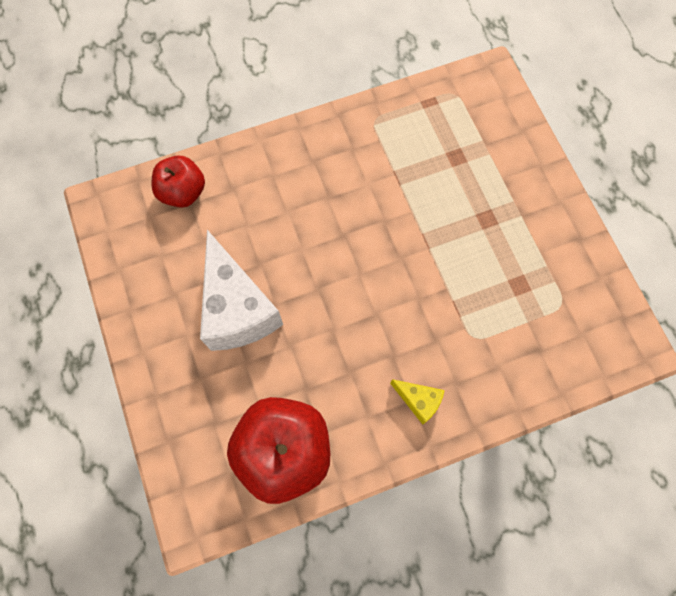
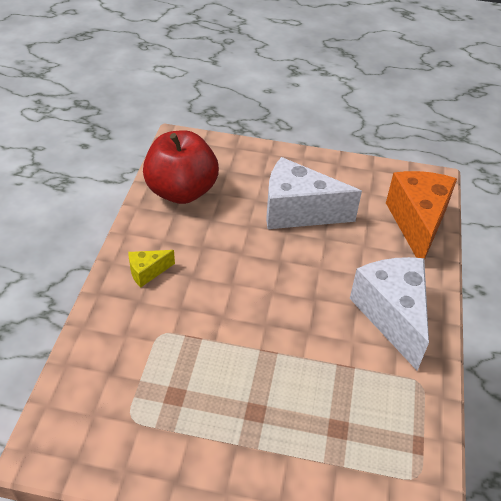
camera: 120 degrees right, 25 degrees down
red apple [152,156,205,208] -> orange cheese [386,171,457,260]
none -> white cheese [350,257,429,371]

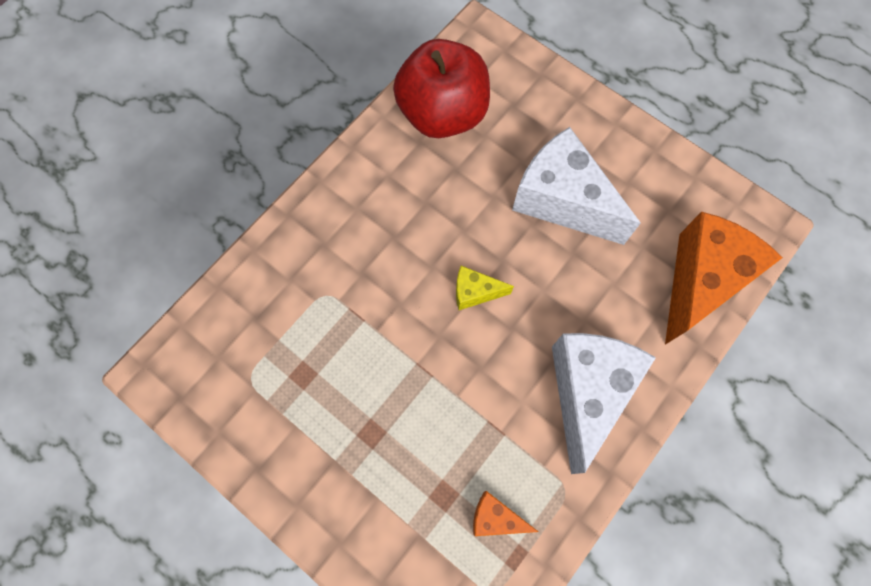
camera: 30 degrees right, 25 degrees up
yellow cheese [128,250,175,288] -> yellow cheese moved to [456,266,514,310]
none -> orange cheese [473,491,538,536]

